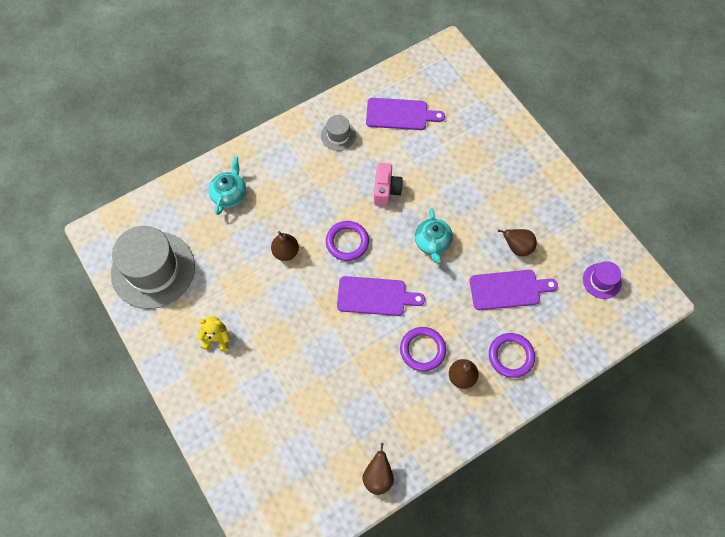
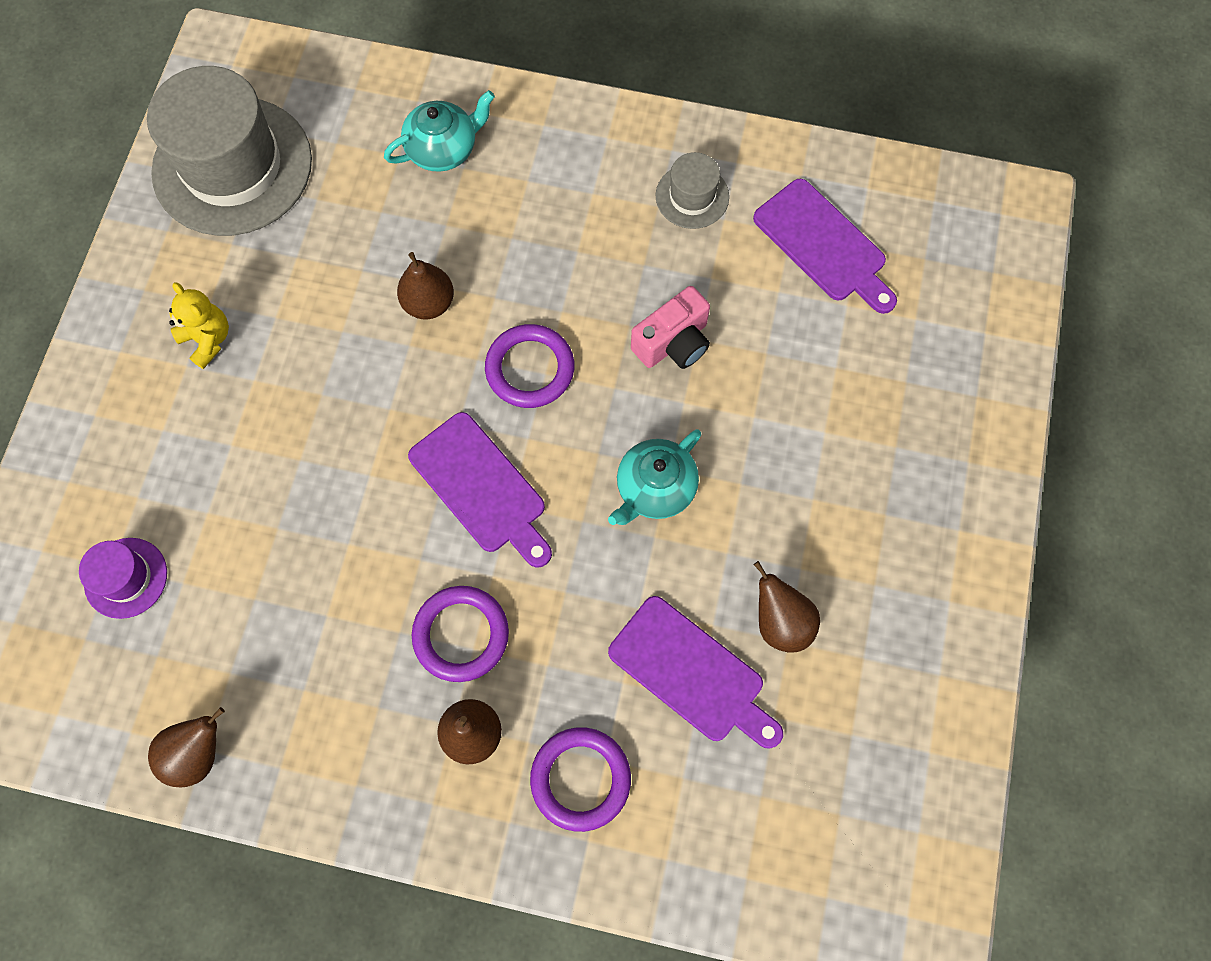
camera: 45 degrees right, 5 degrees up
purple hat [583,261,622,299] -> purple hat moved to [79,538,167,619]

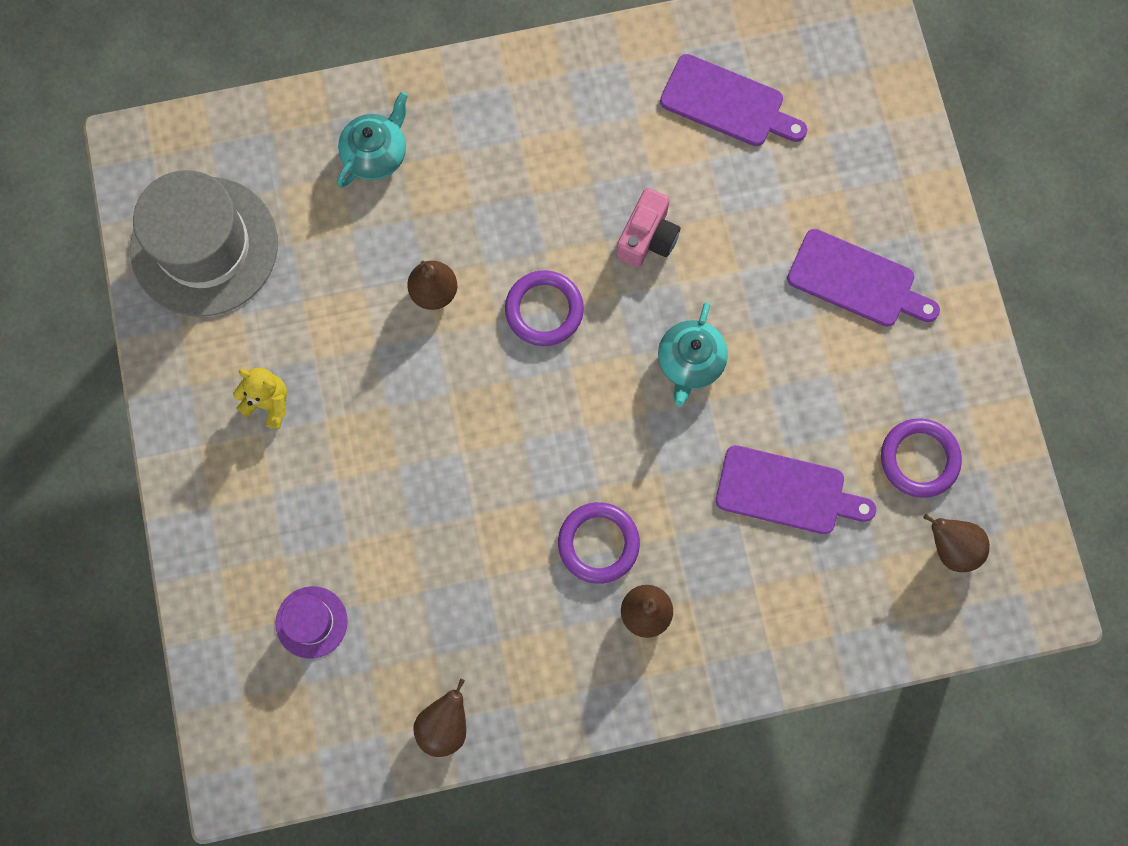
camera: 25 degrees left, 5 degrees up
purple cutting board [408,412,552,568] -> purple cutting board moved to [787,229,940,327]
purple ring [530,727,631,832] -> purple ring moved to [881,418,962,498]
grey hat [655,152,729,229] -> none
brown pear [754,561,820,653] -> brown pear moved to [923,514,990,572]

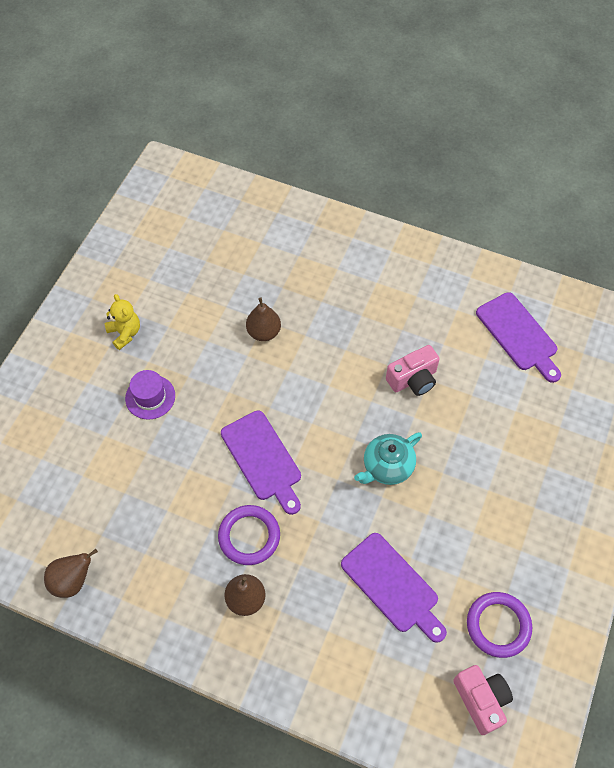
camera: 35 degrees right, 15 degrees down
grey hat [130,170,278,317] -> none
purple hat [275,586,348,659] -> purple hat moved to [125,370,175,420]
turquoise teapot [337,91,408,188] -> none
purple ring [505,270,584,346] -> none
purple cutting board [787,229,940,327] -> purple cutting board moved to [221,411,301,515]
brown pear [923,514,990,572] -> pink camera [453,665,513,735]

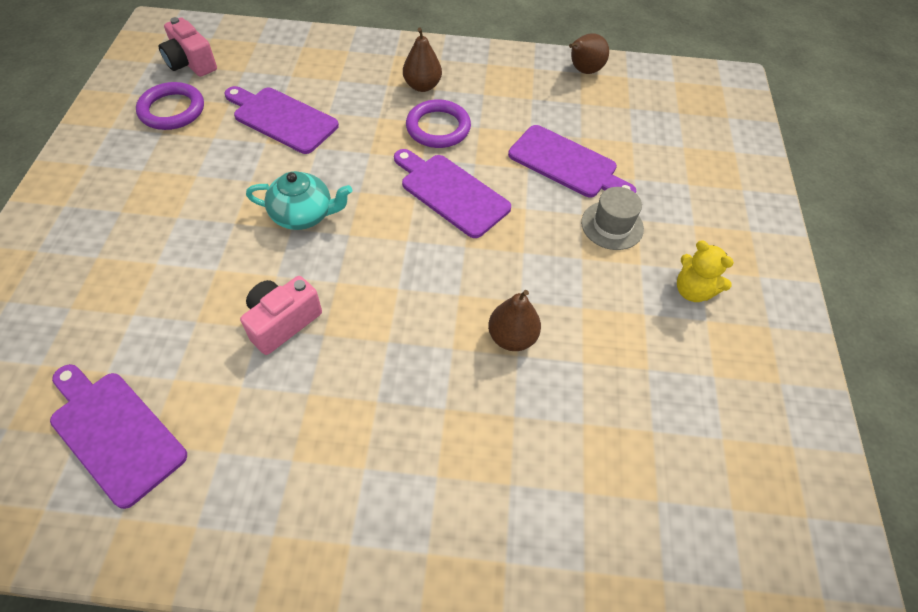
camera: 160 degrees right, 5 degrees down
purple hat [125,370,175,420] -> grey hat [581,187,644,250]
turquoise teapot [354,432,422,485] -> turquoise teapot turned 60 degrees clockwise [246,171,352,230]
none -> purple cutting board [508,125,636,198]

